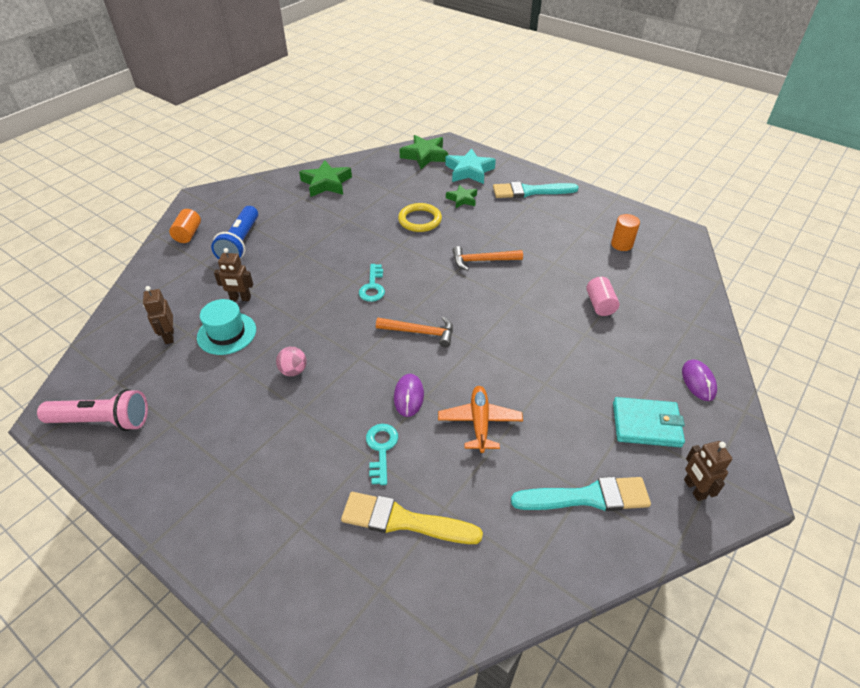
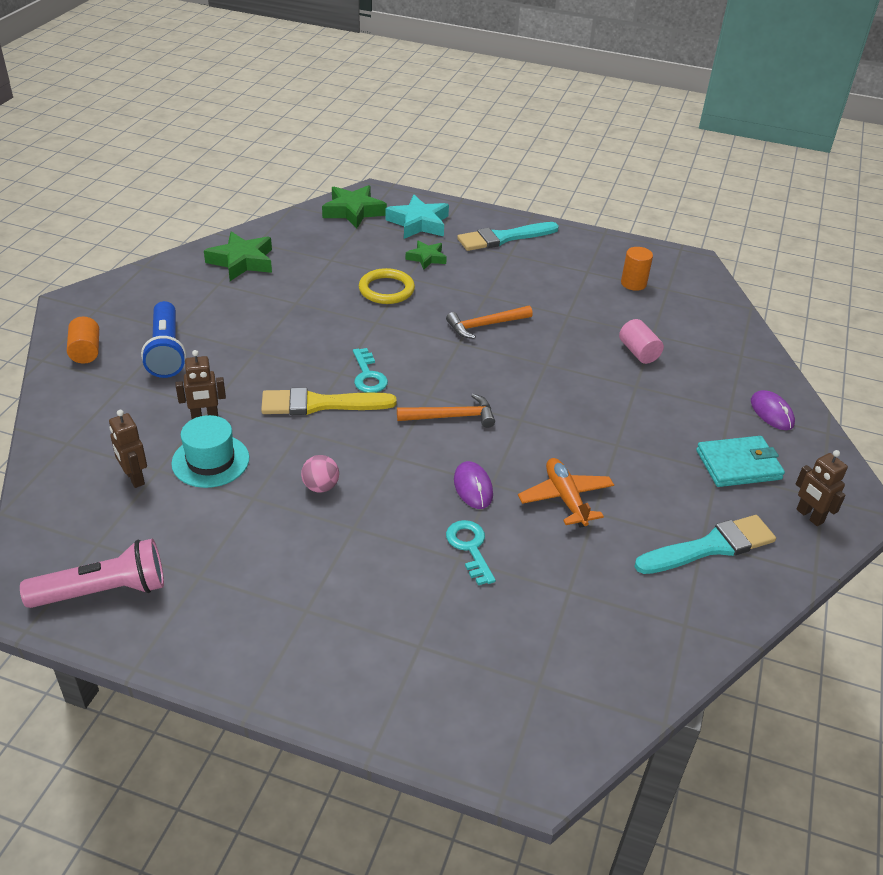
camera: 20 degrees left, 5 degrees down
yellow brush [341,492,483,544] -> yellow brush moved to [261,388,396,415]

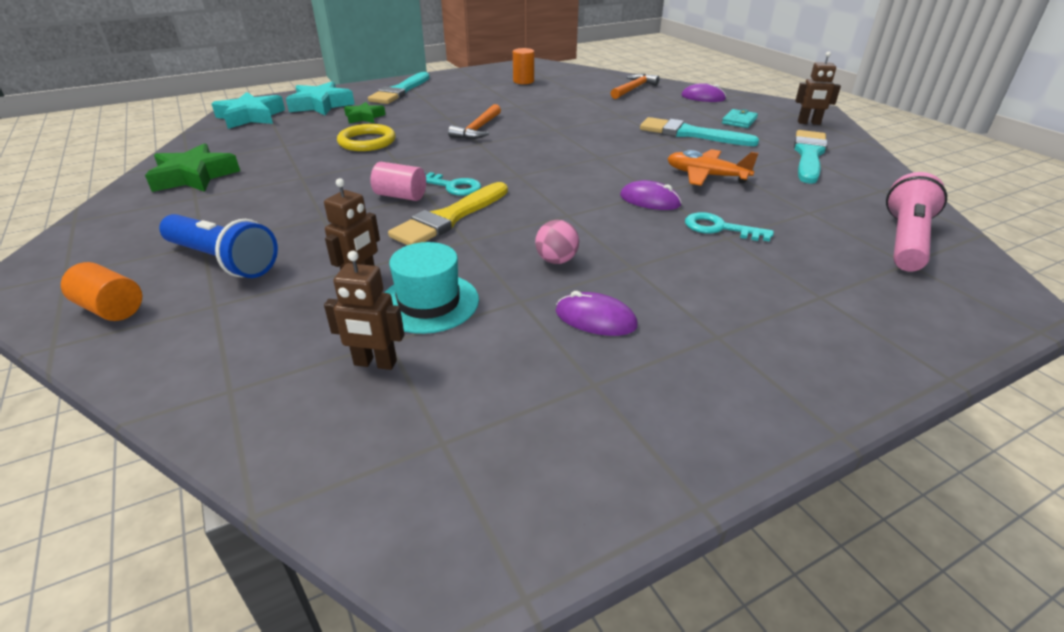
camera: 45 degrees left, 5 degrees down
pink flashlight [20,538,164,608] -> pink flashlight moved to [886,172,947,272]
green star [322,185,387,229] -> turquoise star [212,92,285,129]
orange hammer [397,394,495,428] -> orange hammer moved to [611,74,660,99]
pink cylinder [619,319,664,364] -> pink cylinder moved to [370,162,426,201]
turquoise wallet [696,436,785,487] -> turquoise wallet [722,109,758,128], size x0.61
none -> purple mouse [556,291,638,336]
none -> turquoise brush [640,117,759,146]

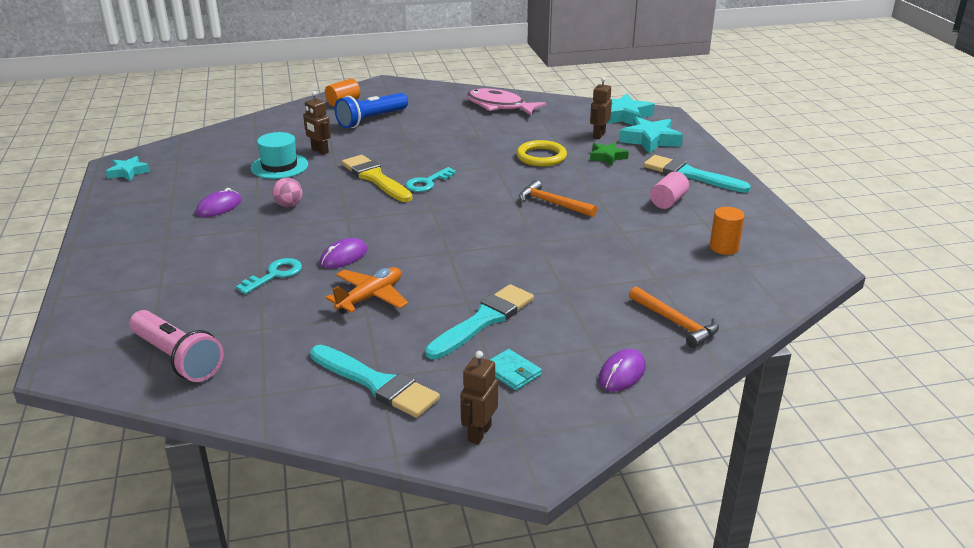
camera: 105 degrees right, 5 degrees down
green star [145,143,240,192] -> pink fish [466,88,546,115]
brown robot [324,251,405,370] -> brown robot moved to [590,77,612,139]
pink cylinder [370,162,426,201] -> pink cylinder moved to [650,171,689,209]
none -> turquoise star [106,156,150,181]

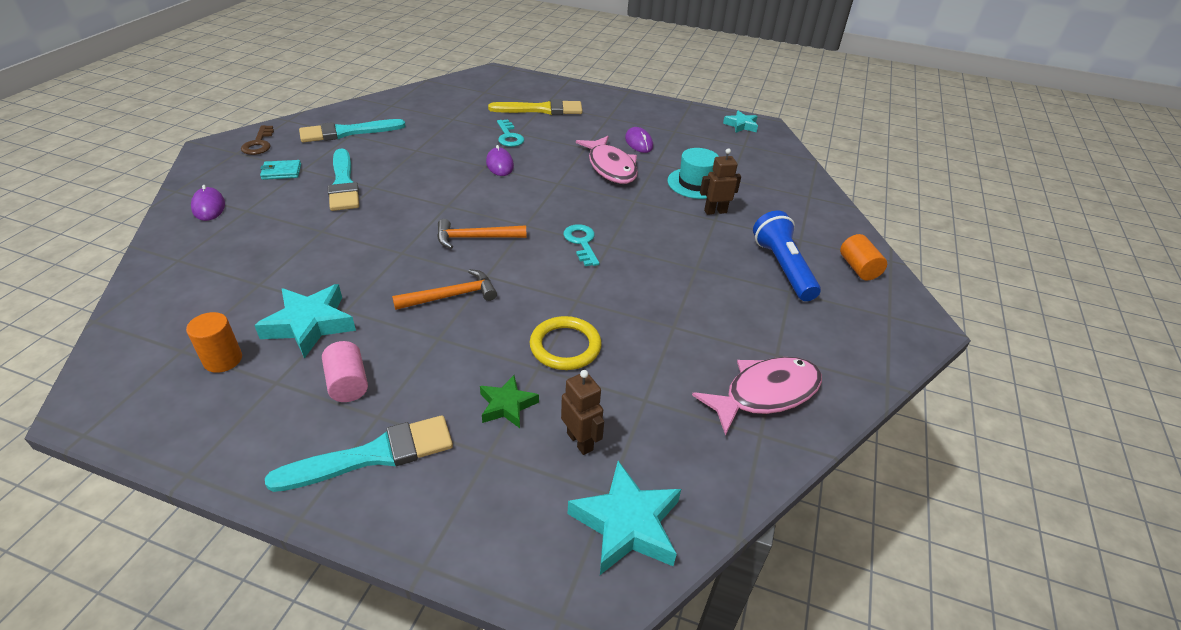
camera: 120 degrees right, 10 degrees up
pink flashlight [129,310,224,382] -> none
pink ball [272,178,302,207] -> pink fish [576,136,638,184]
orange plane [325,267,408,314] -> none
yellow brush [341,155,413,202] -> yellow brush moved to [488,99,582,115]
brown robot [460,351,498,445] -> brown key [241,125,274,155]
turquoise star [619,116,683,154] -> turquoise star moved to [254,284,356,358]
orange hammer [629,286,719,348] -> orange hammer moved to [437,219,526,249]

